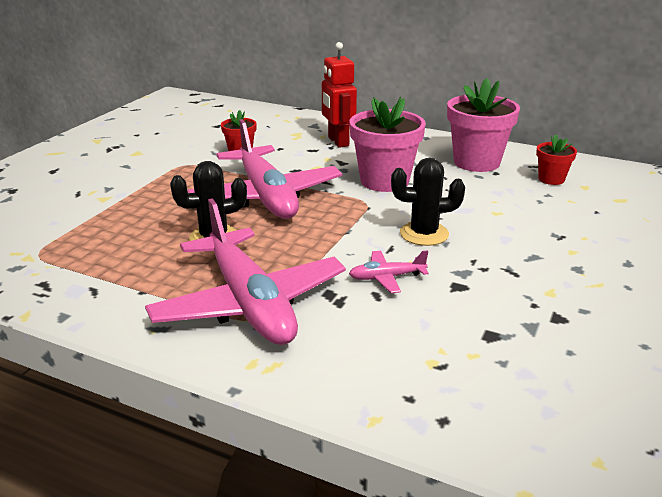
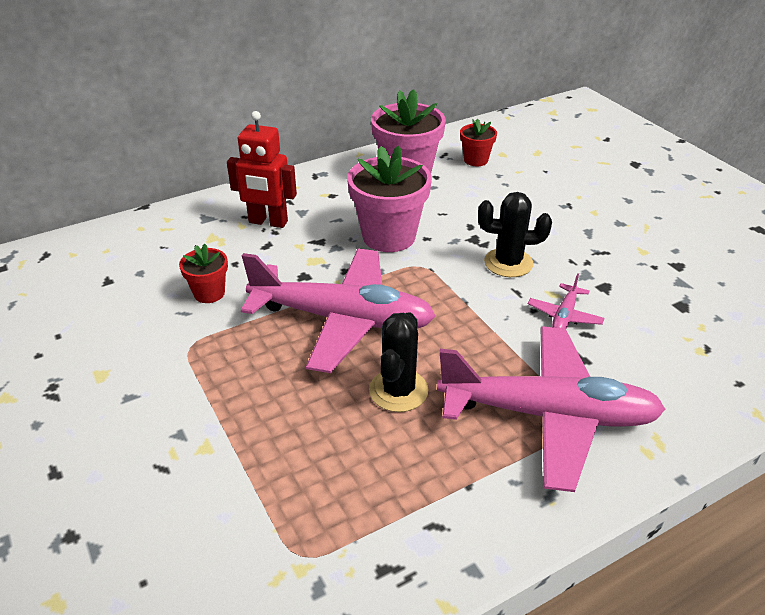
camera: 55 degrees left, 10 degrees up
black cactus [391,158,465,246] -> black cactus turned 60 degrees clockwise [478,192,552,277]

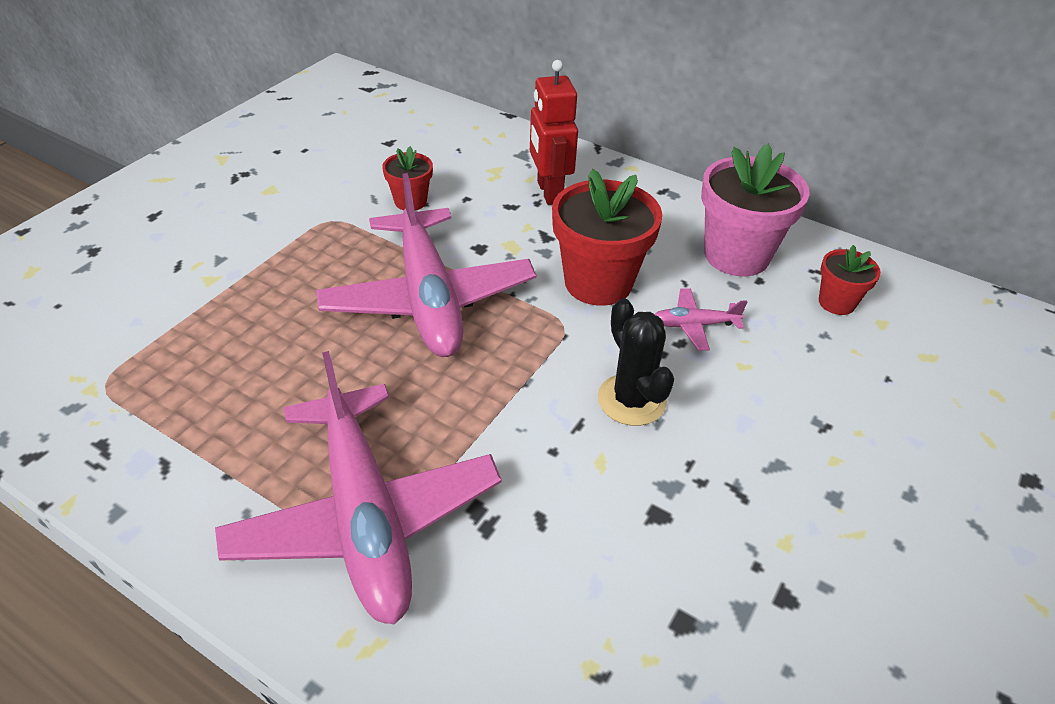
camera: 60 degrees right, 5 degrees up
pink flower pot [347,146,432,252] -> red flower pot [552,169,662,306]
black cactus [369,312,429,412] -> none
pink plane [528,273,604,329] -> pink plane moved to [654,288,747,351]

